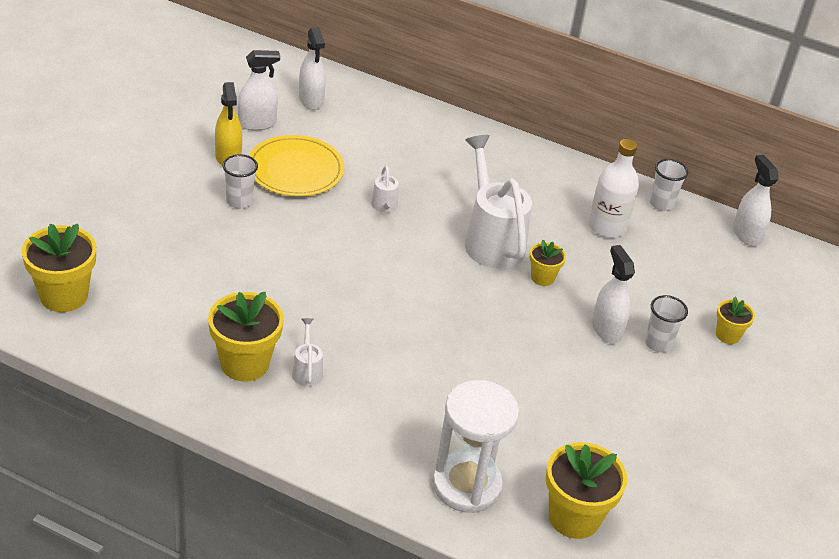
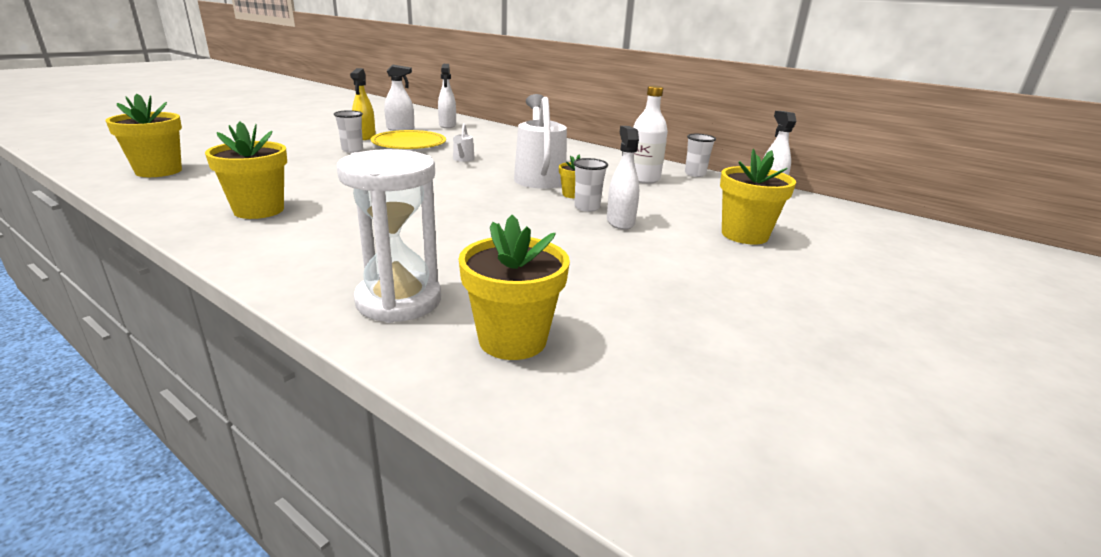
camera: 15 degrees right, 15 degrees down
white watering can [292,318,323,386] -> none
white cup [645,295,688,352] -> white cup moved to [573,158,608,212]
yellow flower pot [716,297,755,344] -> yellow flower pot [720,149,796,245], size x1.84

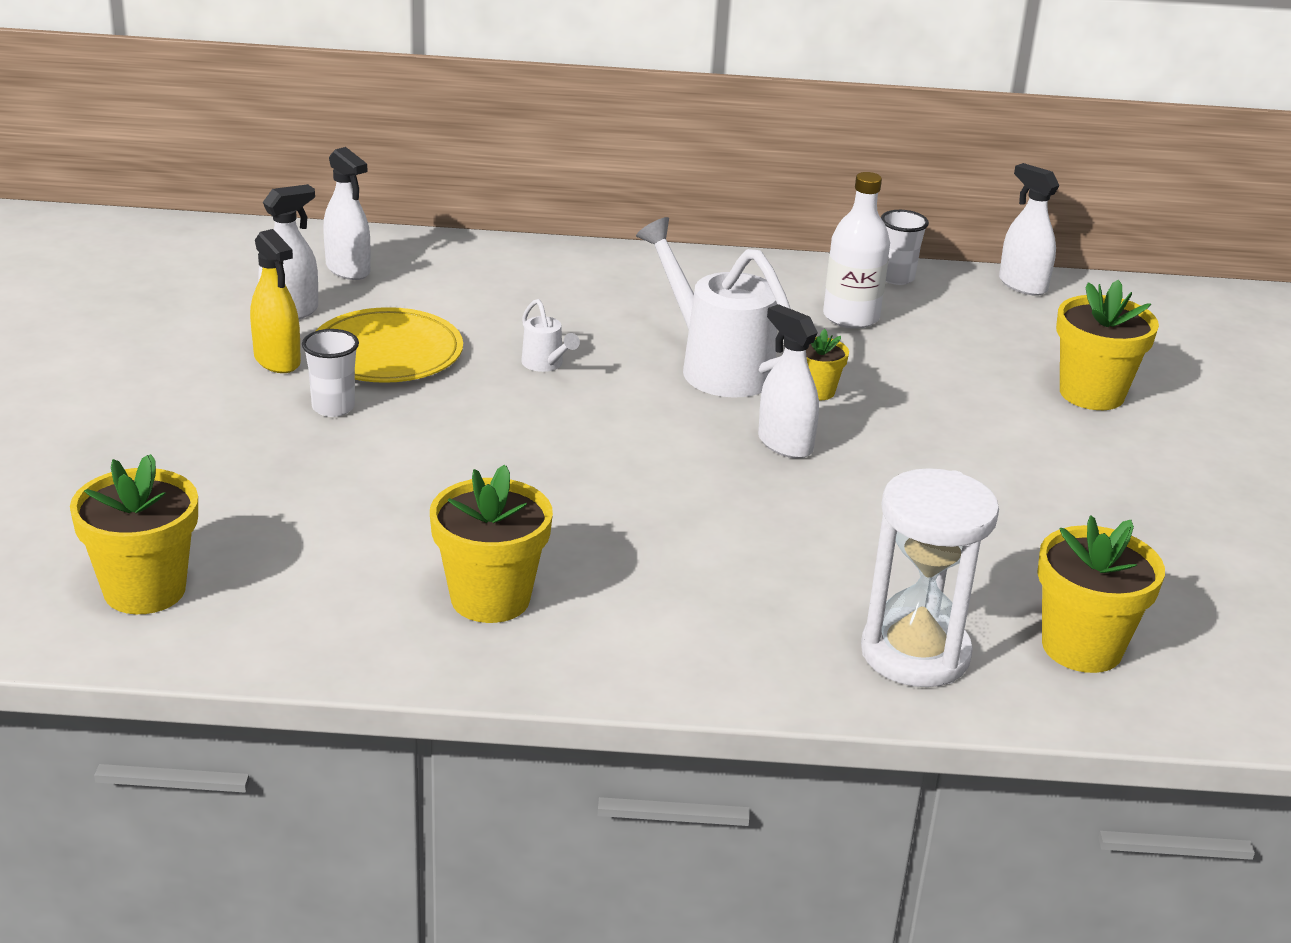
camera: 35 degrees left, 5 degrees up
white cup [573,158,608,212] -> none
white spray bottle [607,126,639,230] -> white spray bottle moved to [758,304,819,459]

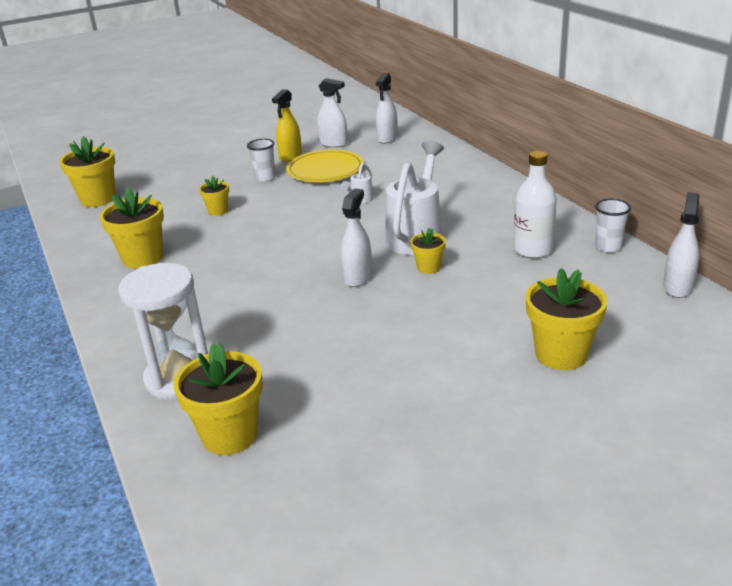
camera: 65 degrees right, 0 degrees up
none -> yellow flower pot [199,176,229,216]

